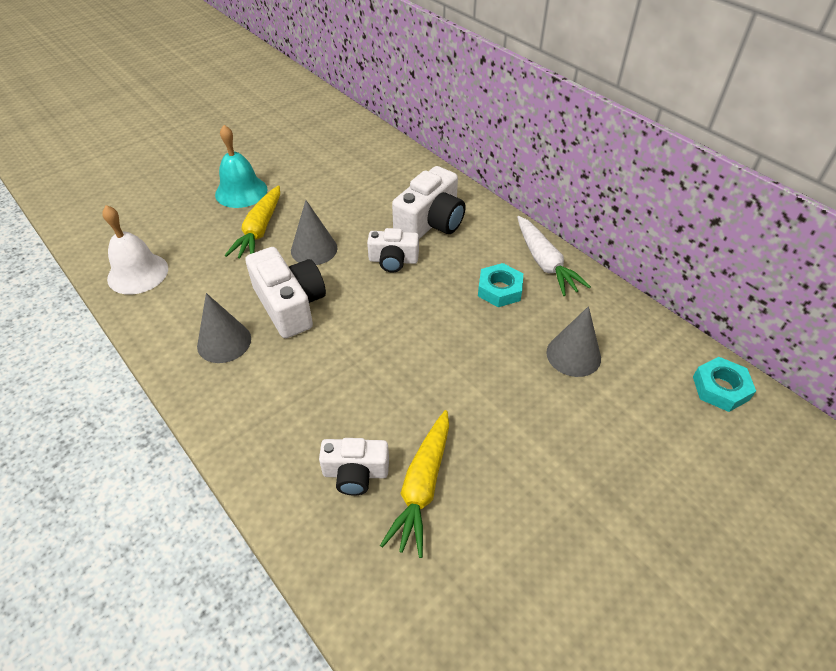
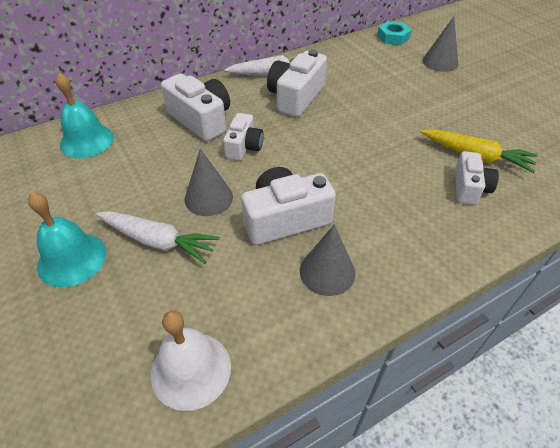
camera: 80 degrees left, 0 degrees up
yellow carrot [225,185,280,258] -> white carrot [96,211,220,264]
turquoise nut [478,263,523,307] -> white camera [267,50,327,117]
grey cone [546,306,601,377] -> grey cone moved to [423,17,458,72]
none -> turquoise bell [56,73,114,158]

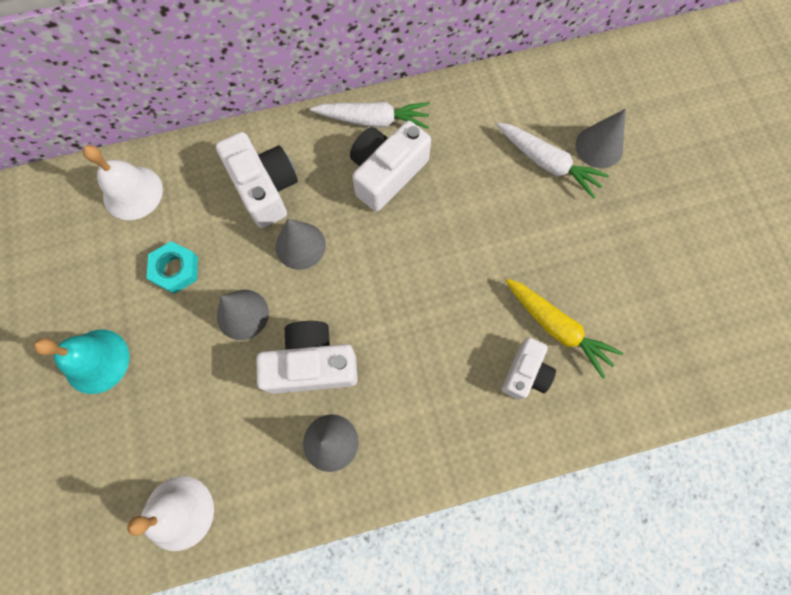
camera: 15 degrees right, 25 degrees up
turquoise bell [56,73,114,158] -> white bell [83,145,163,220]
white carrot [96,211,220,264] -> white carrot moved to [497,123,609,199]
white camera [223,113,264,161] -> grey cone [276,219,326,270]
turquoise nut [377,21,412,45] -> turquoise nut moved to [146,241,198,294]

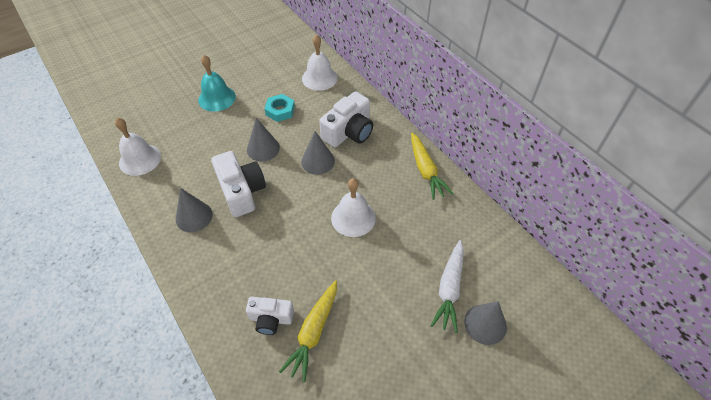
camera: 70 degrees right, 20 degrees down
white carrot [310,102,430,129] -> yellow carrot [411,133,454,200]
white camera [350,121,431,212] -> none
none -> white bell [331,178,376,237]

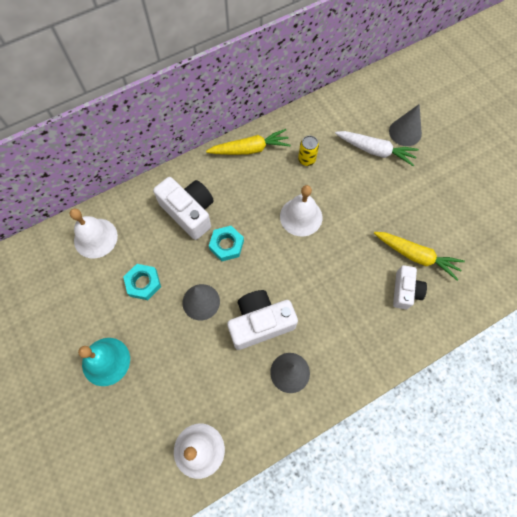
camera: 85 degrees left, 15 degrees up
grey cone [301,131,335,175] -> turquoise nut [209,226,244,261]
none -> yellow can [298,136,319,166]

